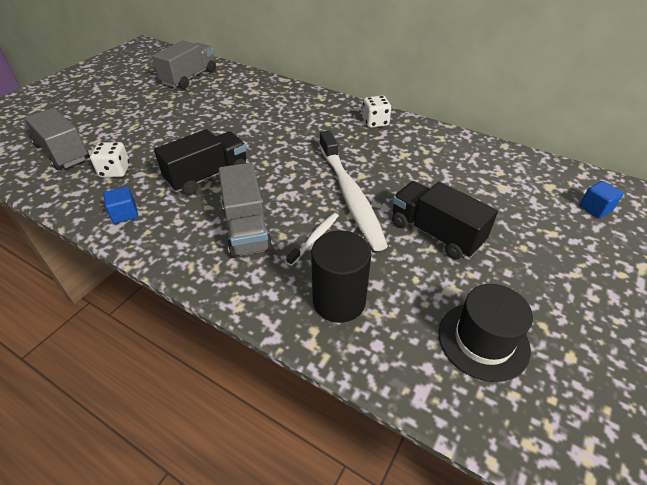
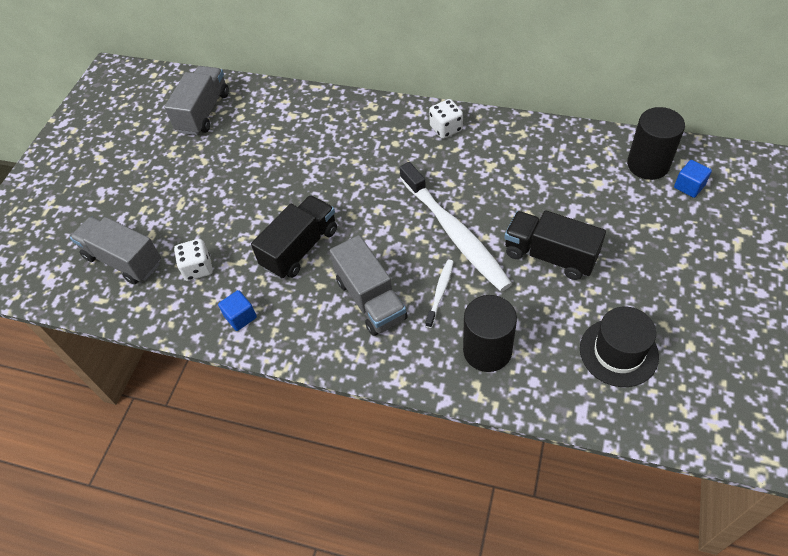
camera: 10 degrees left, 10 degrees up
none -> black cylinder [627,107,685,180]

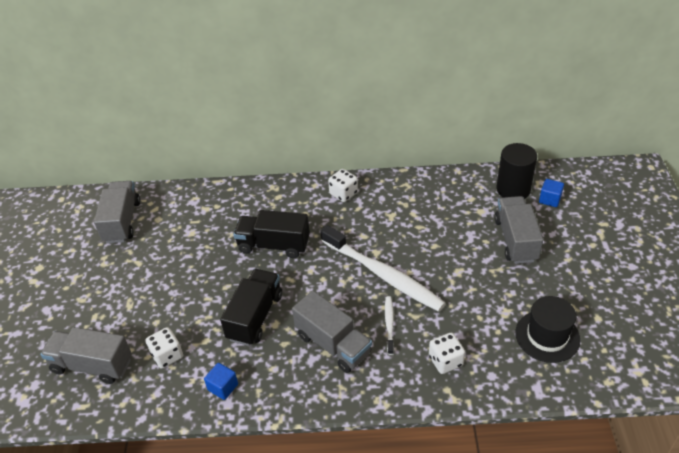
camera: 20 degrees left, 10 degrees down
black cylinder [463,295,517,372] -> white dice [429,333,465,374]
black truck [505,210,606,280] -> black truck moved to [233,210,310,258]
none -> grey truck [494,196,543,264]

